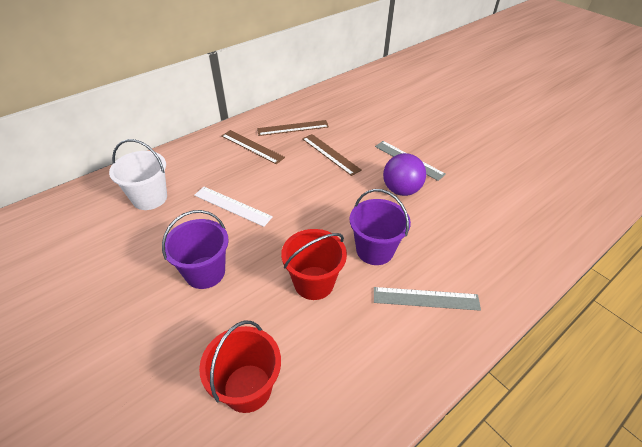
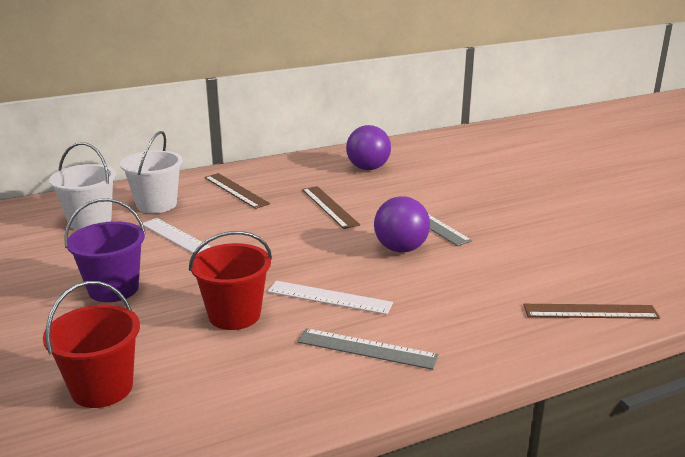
camera: 15 degrees right, 20 degrees down
brown ruler [257,120,329,136] -> brown ruler moved to [523,304,660,319]
purple bucket [350,189,411,265] -> white ruler [267,281,393,315]
none -> white bucket [120,131,183,213]
none -> purple ball [346,125,391,170]

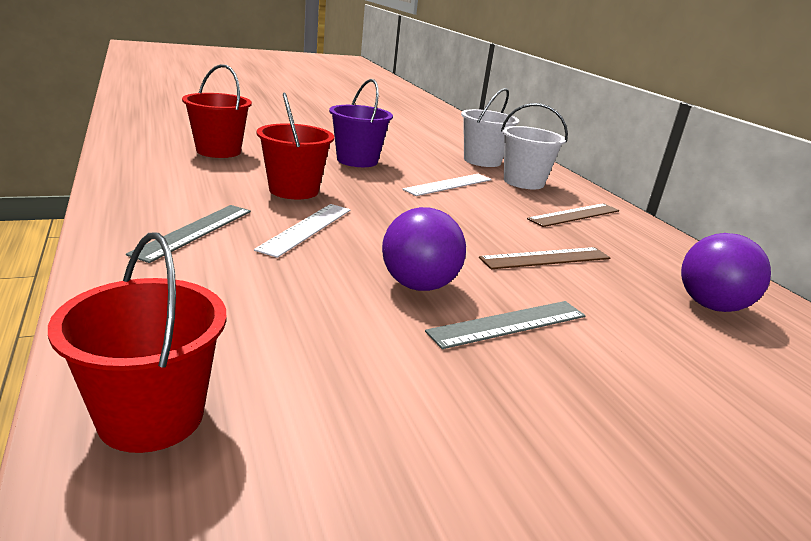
camera: 90 degrees right, 0 degrees up
brown ruler [523,304,660,319] -> red bucket [48,232,227,453]

